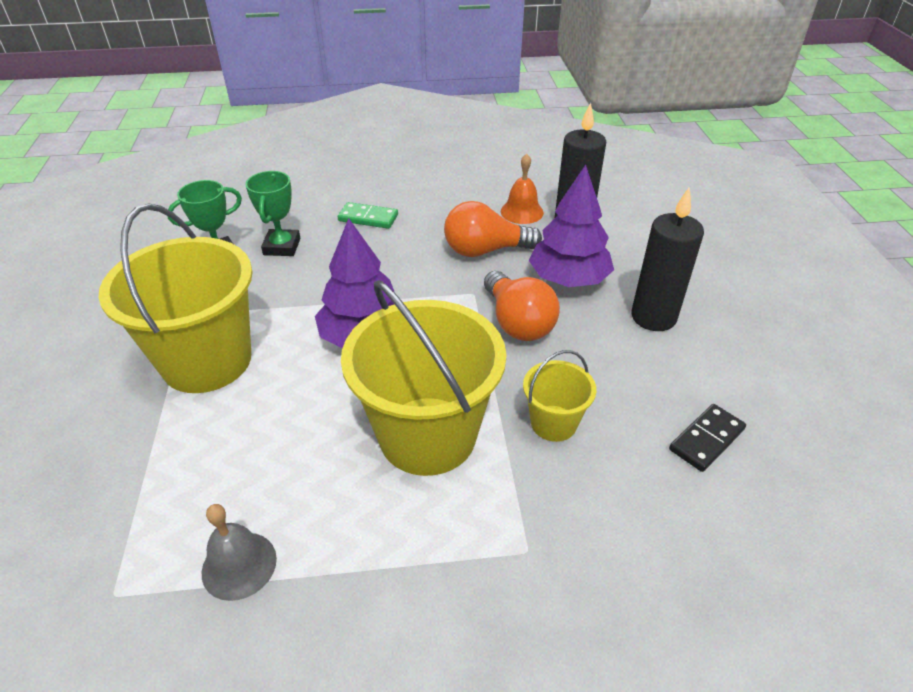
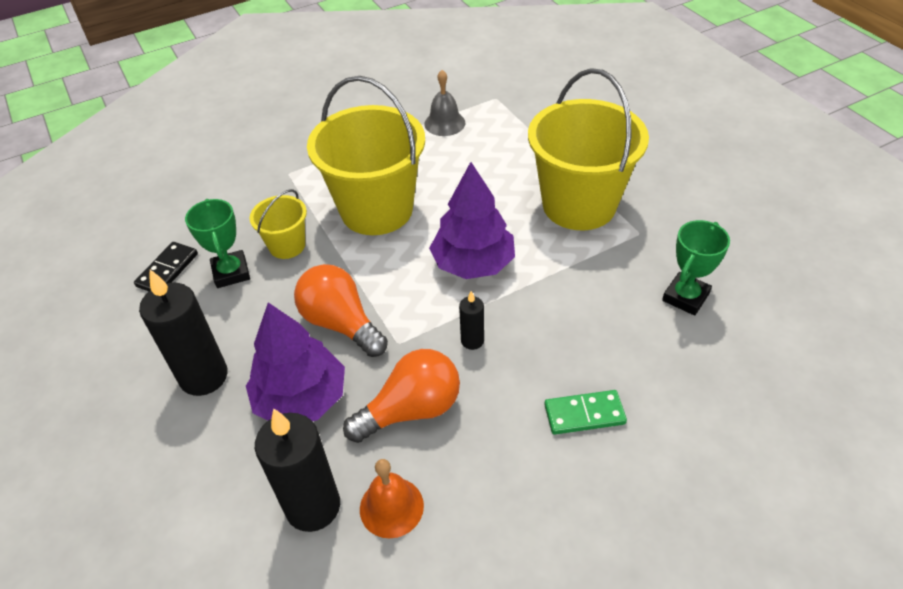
camera: 160 degrees right, 5 degrees up
green trophy [245,171,300,256] -> green trophy moved to [185,199,250,288]
none -> black candle [459,291,484,350]

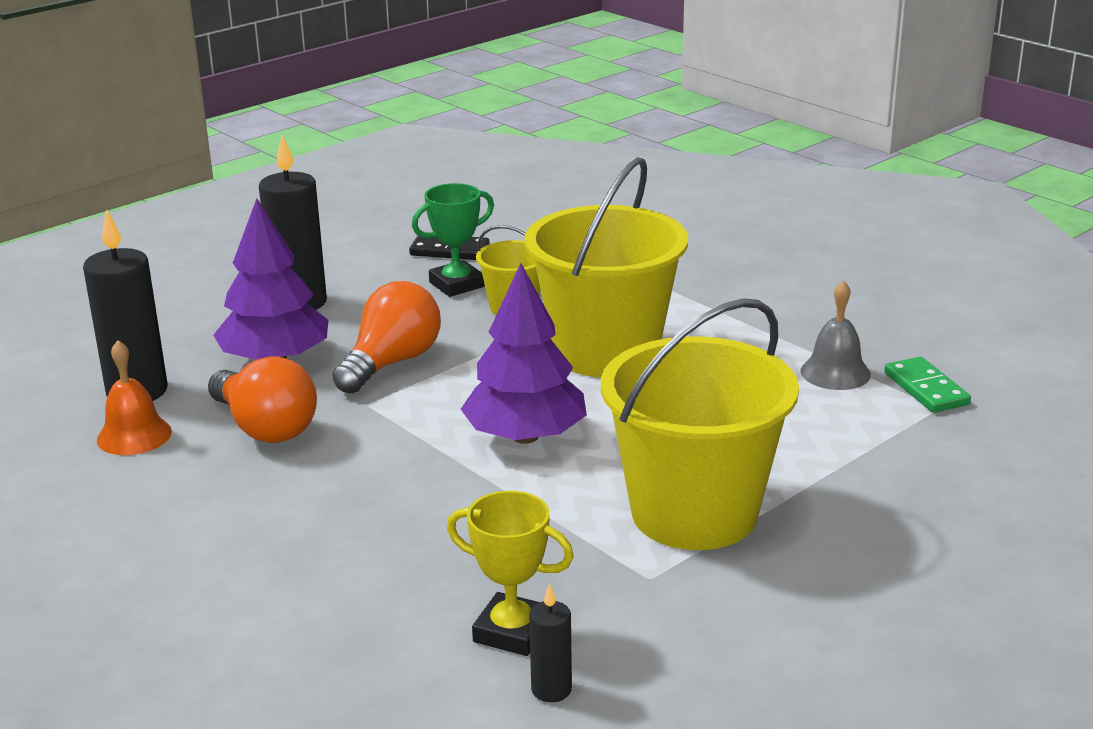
camera: 75 degrees right, 20 degrees down
black candle [459,291,484,350] -> black candle moved to [529,583,572,702]
green domino [544,390,627,435] -> green domino moved to [884,357,971,413]
green trophy [662,220,730,316] -> yellow trophy [447,491,574,656]

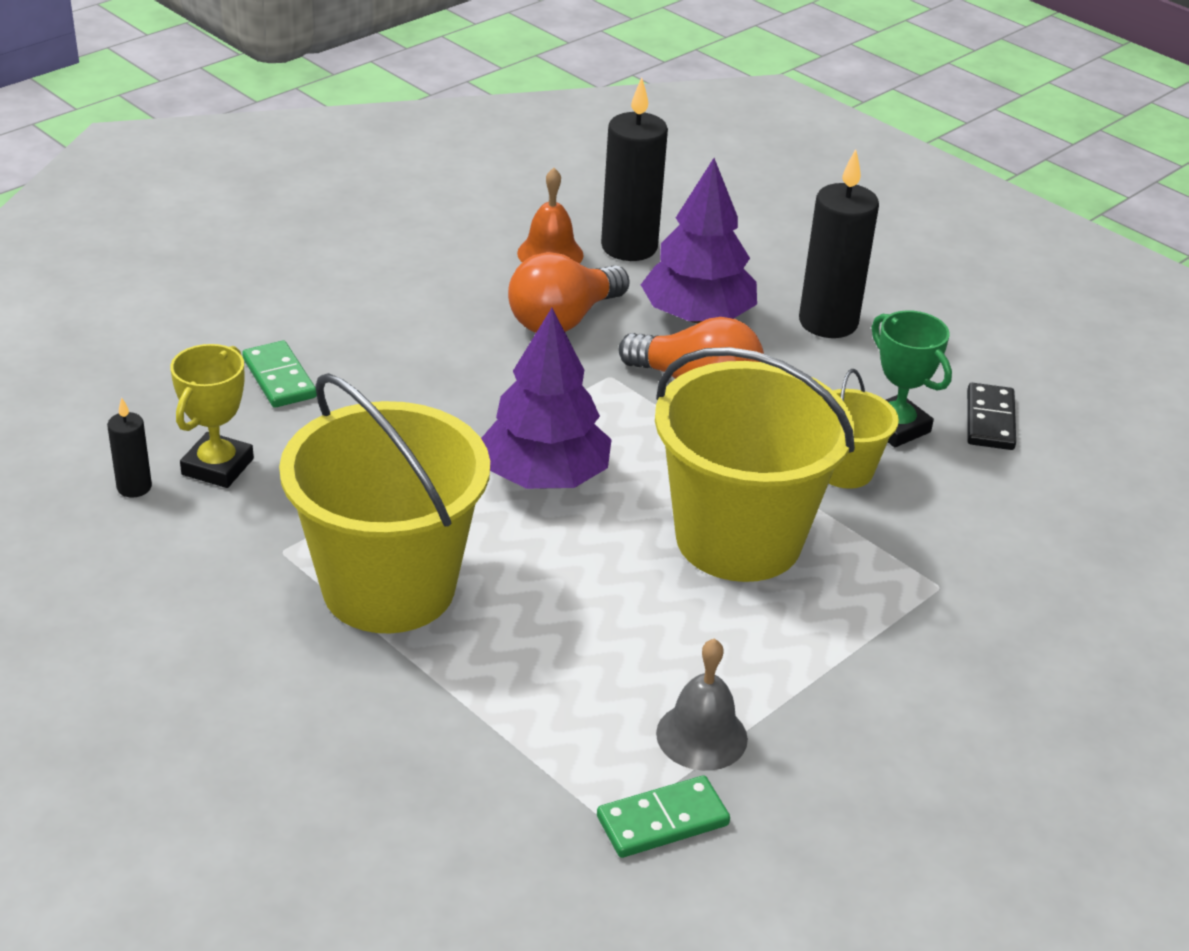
camera: 85 degrees right, 10 degrees up
none -> green domino [242,341,317,408]

